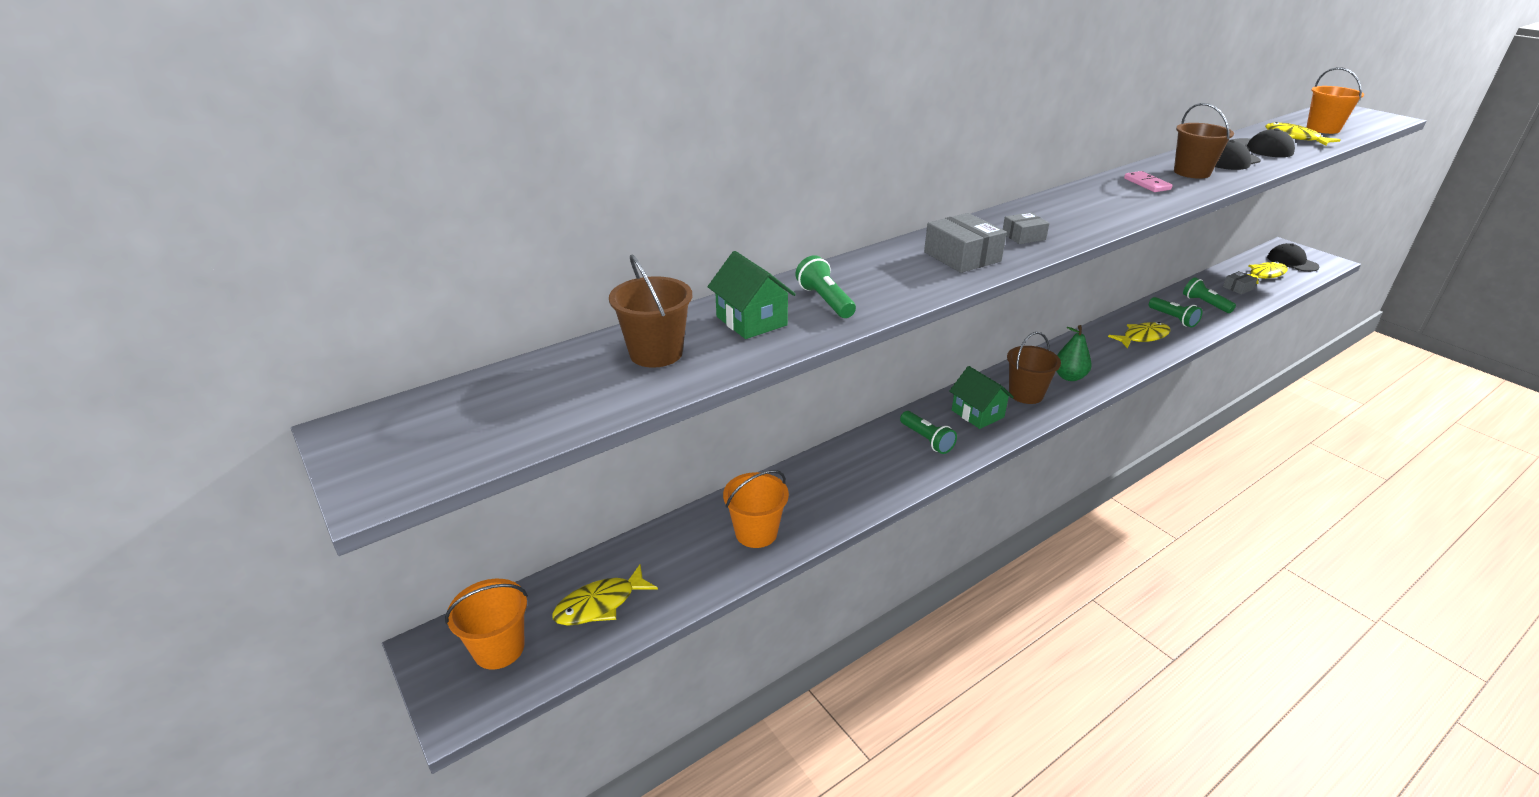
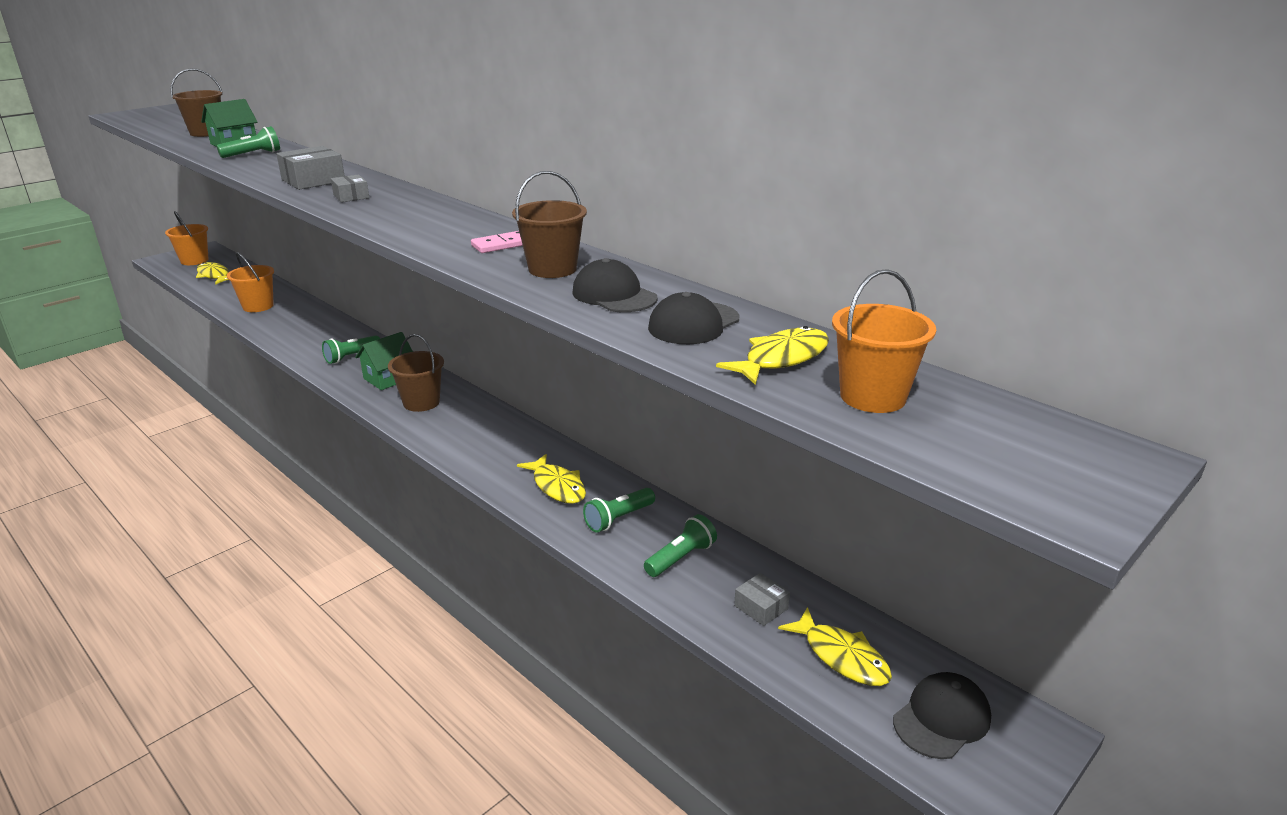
camera: 80 degrees right, 5 degrees down
green pear [1056,325,1092,381] -> none

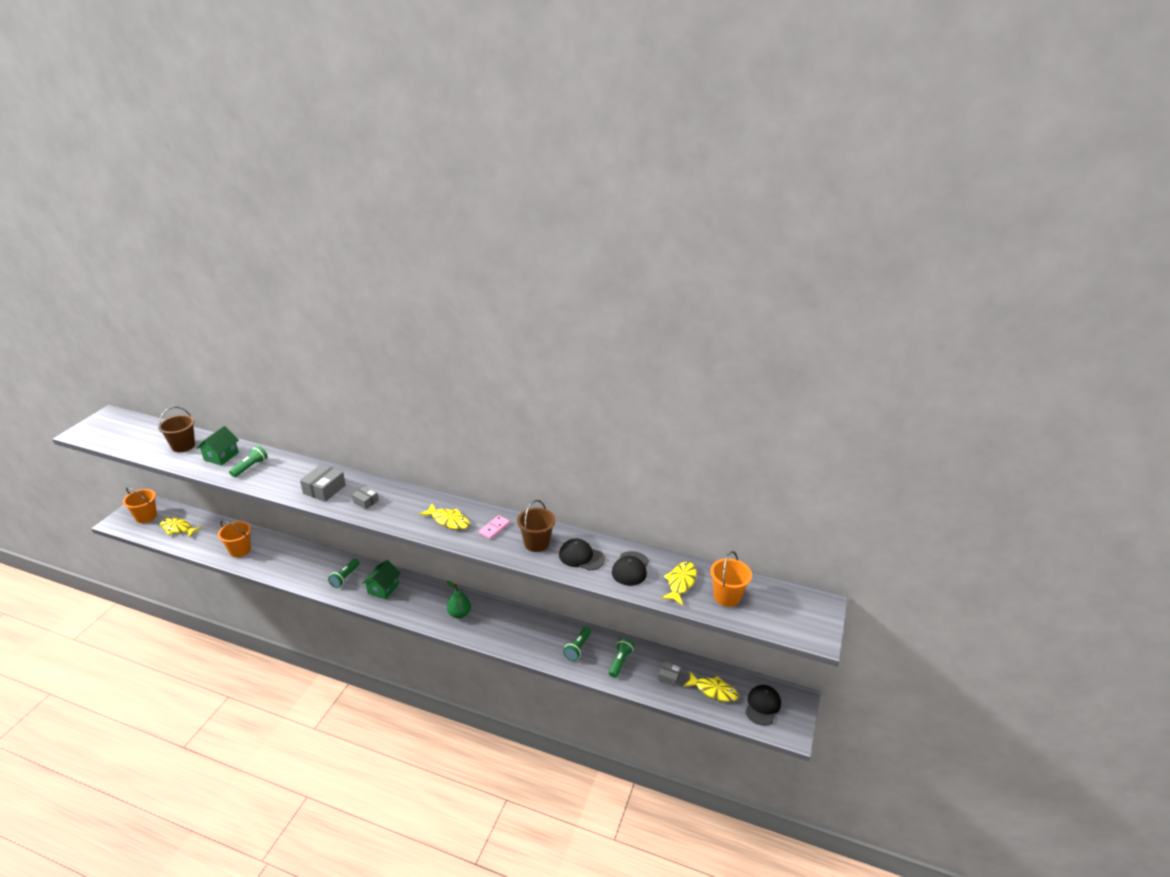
camera: 25 degrees left, 5 degrees up
brown bucket [388,334,444,412] -> none
yellow fish [517,454,586,504] -> yellow fish moved to [419,504,470,529]
none -> green pear [446,581,471,619]

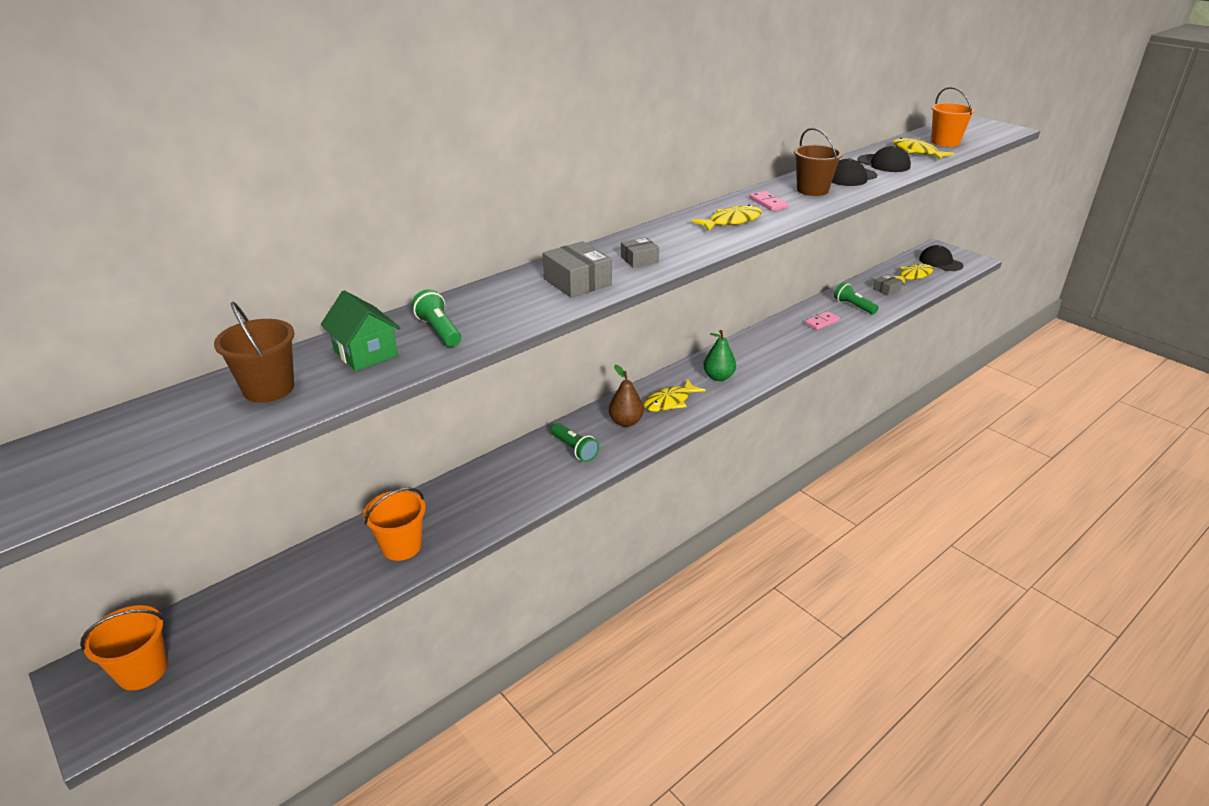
camera: 60 degrees left, 0 degrees up
yellow fish [160,517,202,537] -> yellow fish moved to [643,379,706,412]
green house [362,560,401,600] -> brown pear [609,365,644,427]
green flashlight [563,627,591,661] -> pink domino [805,311,840,330]

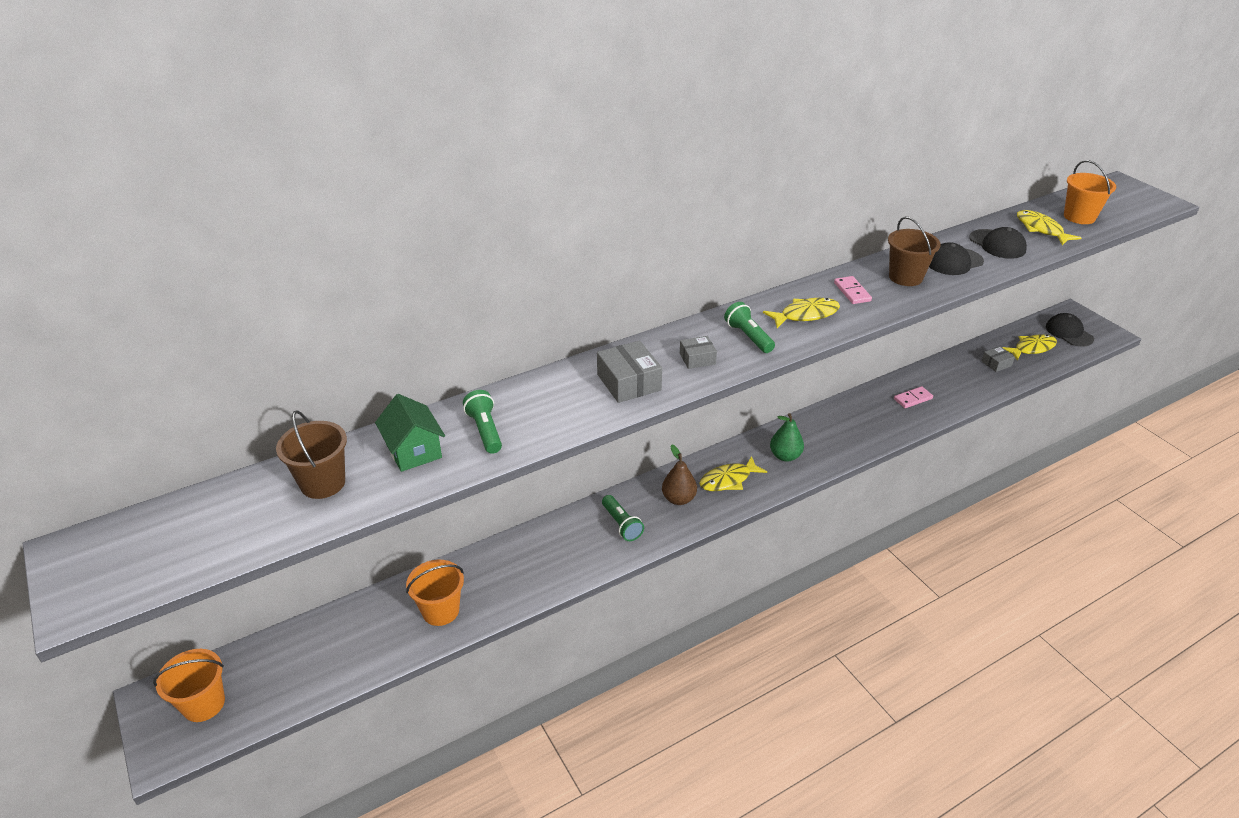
camera: 10 degrees right, 5 degrees up
green flashlight [834,282,879,314] -> green flashlight moved to [724,302,775,353]

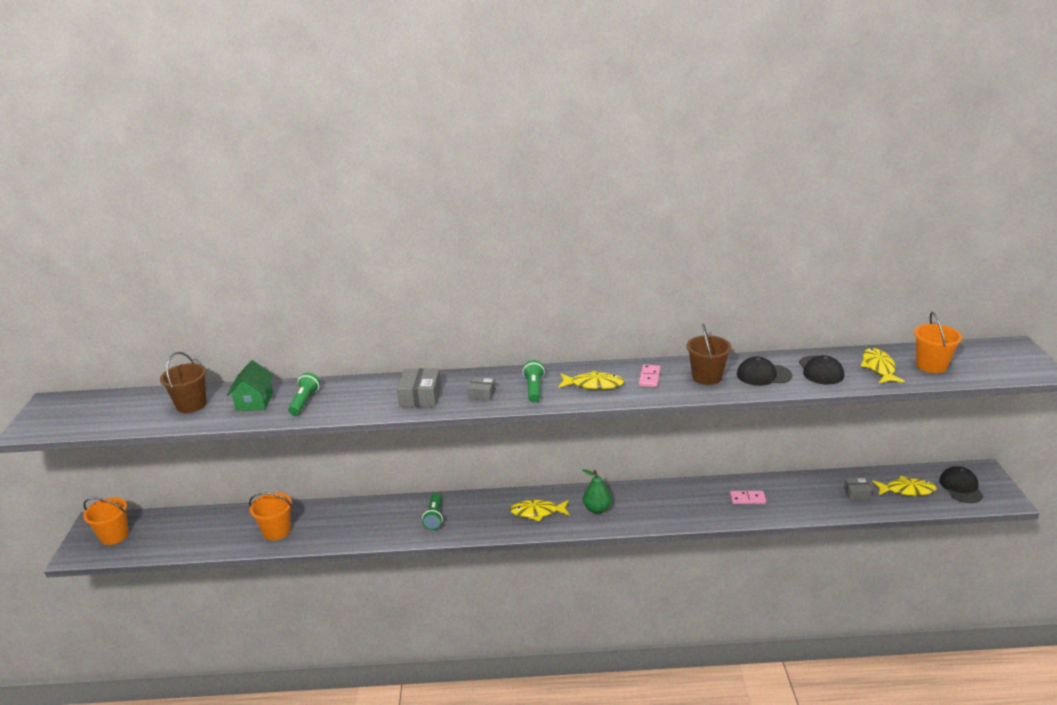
camera: 30 degrees right, 10 degrees down
brown pear [662,445,697,505] -> none

